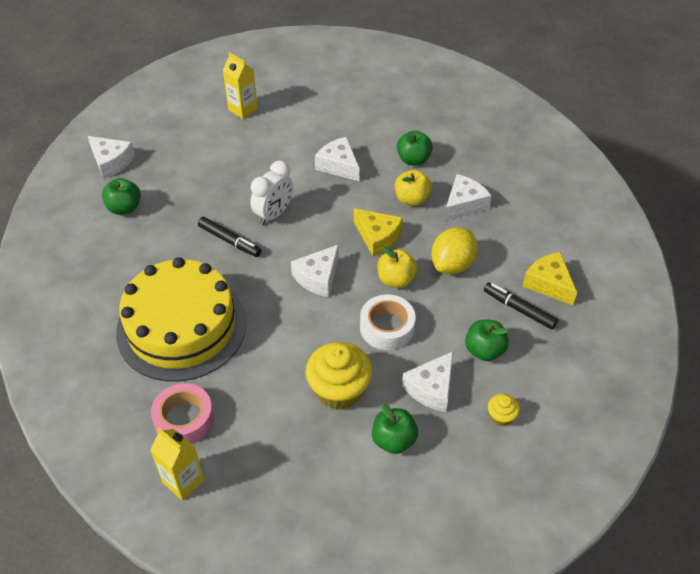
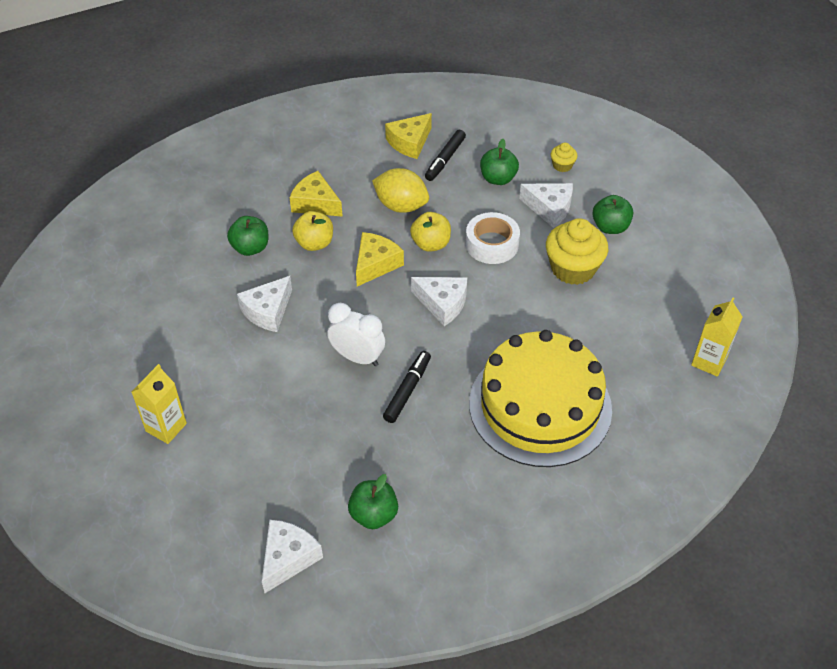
camera: 100 degrees left, 0 degrees up
pink tape [151,383,214,444] -> none
white cheese [444,174,492,221] -> yellow cheese [289,171,343,217]

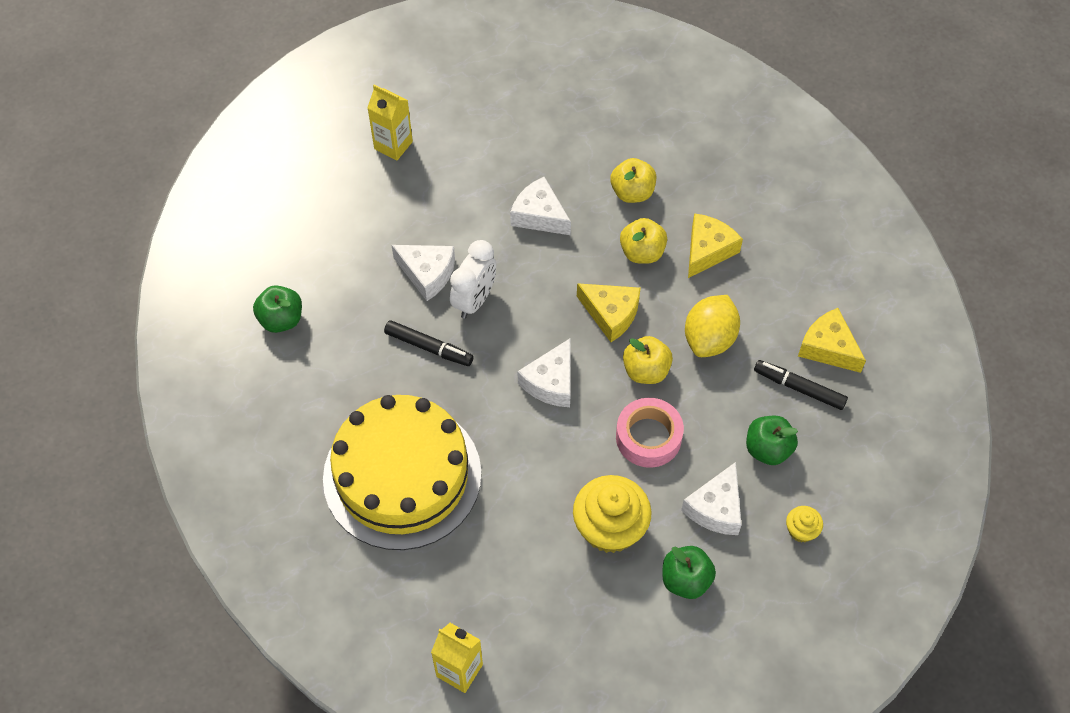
camera: 90 degrees right, 10 degrees up
green apple [227,216,268,256] -> yellow apple [611,158,656,203]
white cheese [262,520,323,593] -> white cheese moved to [392,245,455,301]
white tape [466,212,520,264] -> pink tape [616,398,684,468]

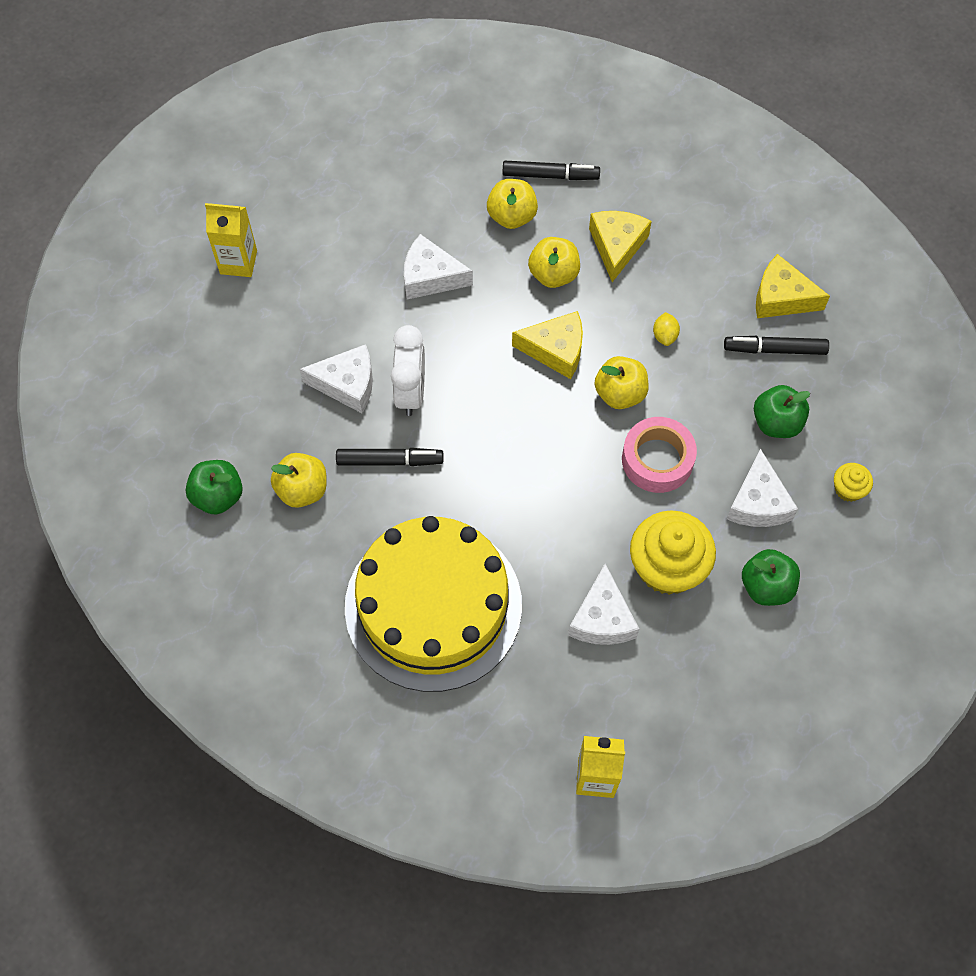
camera: 25 degrees left, 5 degrees up
white cheese [518,339,571,407] -> white cheese moved to [568,564,639,645]
yellow lemon [685,295,740,357] -> yellow lemon [653,312,680,346], size x0.46
none -> yellow apple [271,453,327,508]
none -> black marker [503,161,600,180]

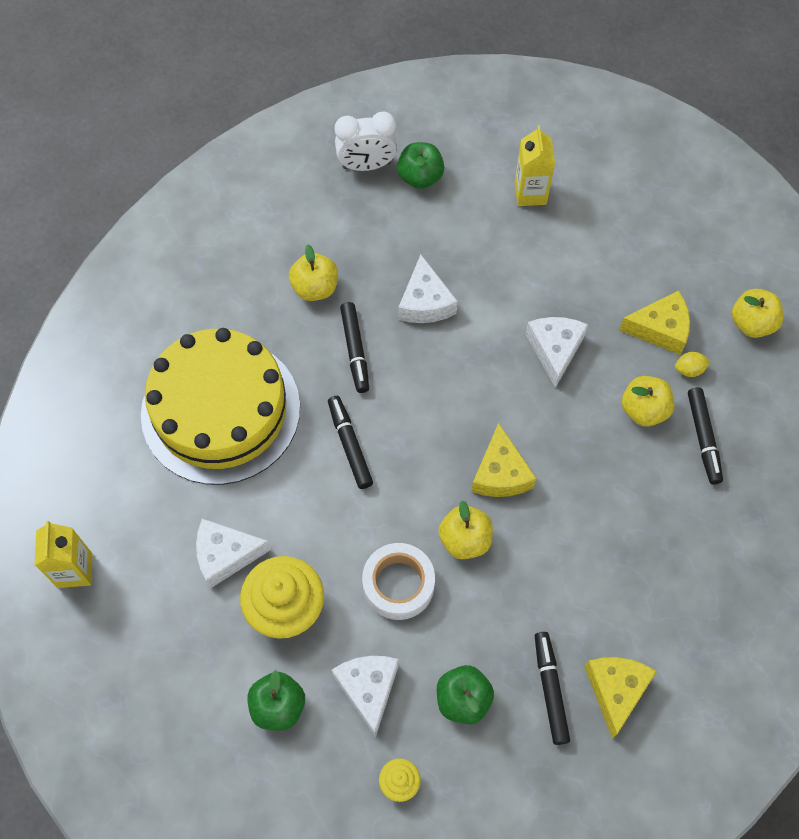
camera: 80 degrees right, 0 degrees up
green apple [186,460,243,514] -> green apple moved to [397,142,444,189]
white clock [391,325,425,416] -> white clock moved to [335,112,397,171]
yellow apple [528,237,580,288] -> yellow apple moved to [732,289,784,338]
yellow cheese [589,211,652,282] -> yellow cheese moved to [619,291,690,355]
pink tape [622,417,697,493] -> white tape [362,543,435,620]
yellow lemon [653,312,680,346] -> yellow lemon moved to [675,352,711,377]
white cheese [727,449,798,527] -> white cheese turned 90 degrees clockwise [331,656,399,737]
none -> black marker [328,396,373,489]

